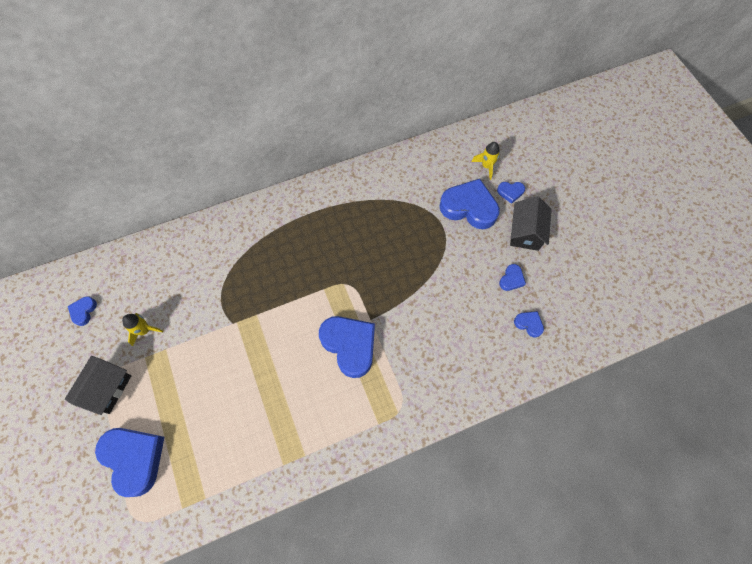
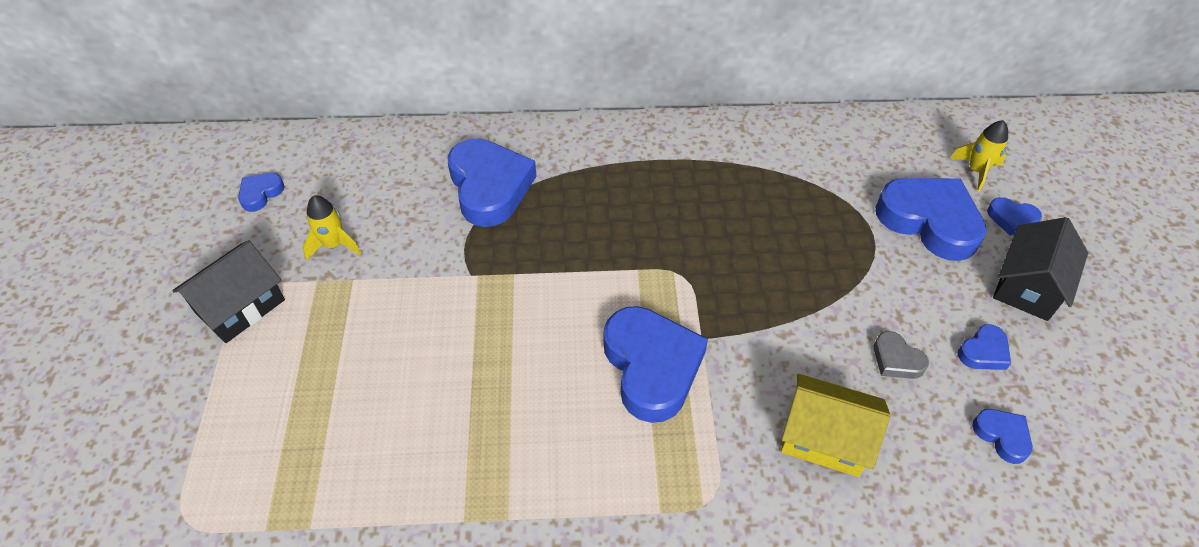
camera: 20 degrees right, 15 degrees down
blue heart [95,428,164,497] -> blue heart moved to [448,138,537,227]
none -> yellow house [781,374,891,477]
none -> grey heart [874,331,929,379]

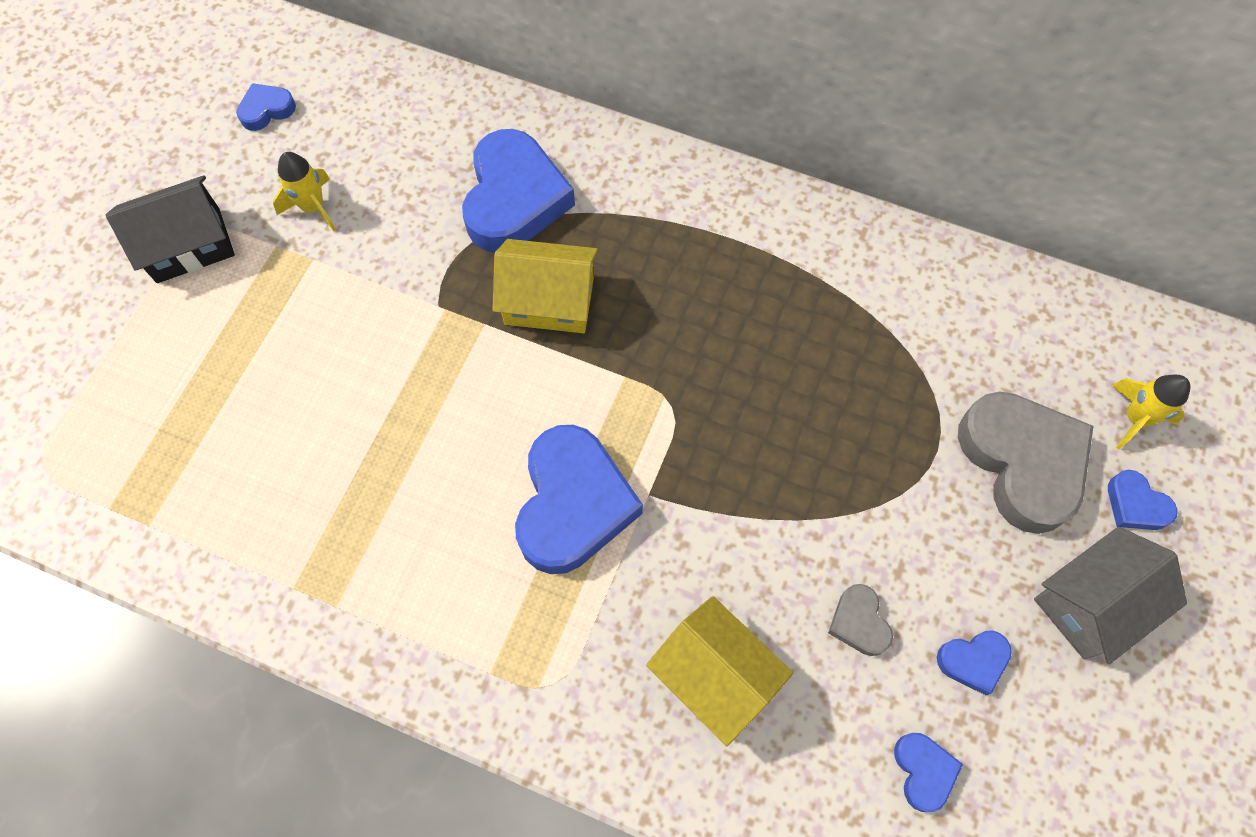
camera: 25 degrees right, 15 degrees up
blue heart [876,178,987,261] -> grey heart [958,392,1094,534]
black house [993,217,1088,321] -> grey house [1034,527,1187,664]
none -> yellow house [492,239,598,333]

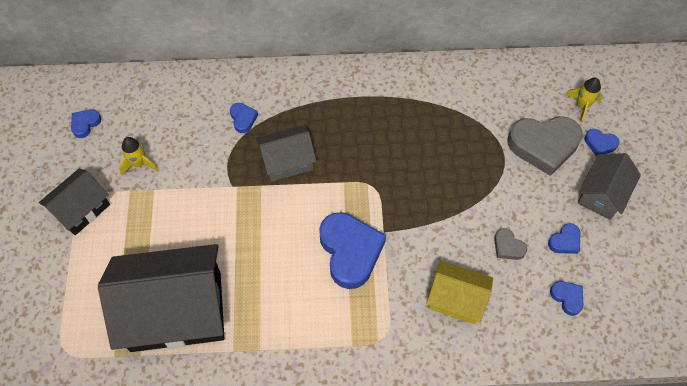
camera: 25 degrees left, 5 degrees down
blue heart [462,129,575,253] -> blue heart [230,103,258,133], size x0.46
yellow house [492,239,598,333] -> grey house [256,125,317,182]
grey heart [958,392,1094,534] -> grey heart turned 135 degrees clockwise [508,116,583,176]
none -> black house [98,244,224,352]

